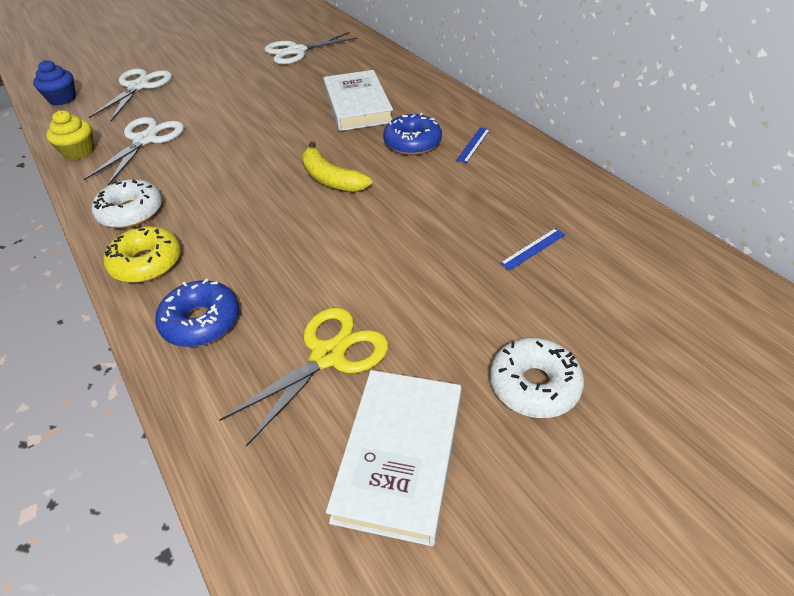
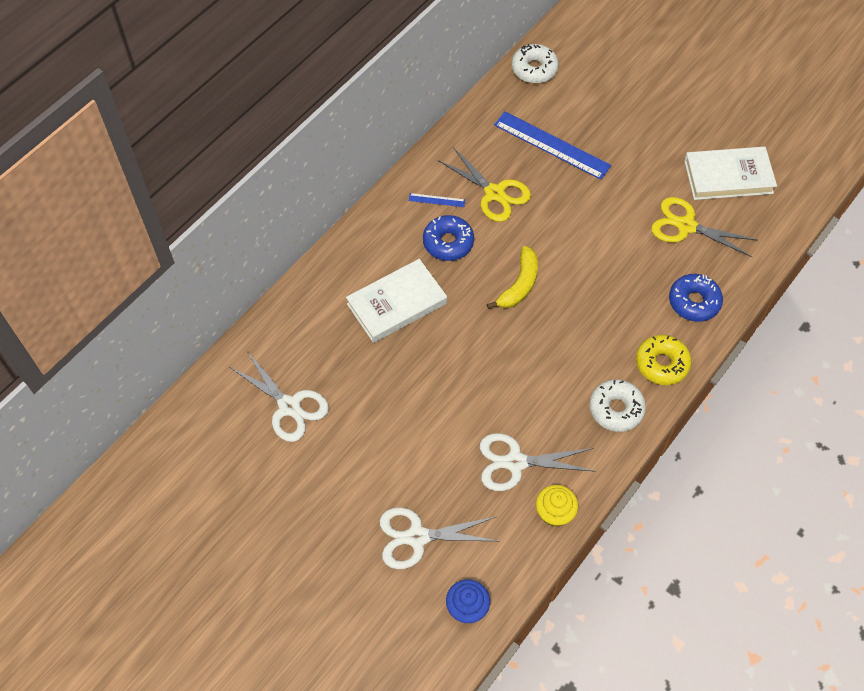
camera: 110 degrees left, 15 degrees up
white donut [490,338,584,418] -> white donut moved to [512,44,559,83]
blue ruler [500,228,566,270] -> blue ruler [494,112,611,180], size x2.28
none -> yellow scissors [438,147,531,222]

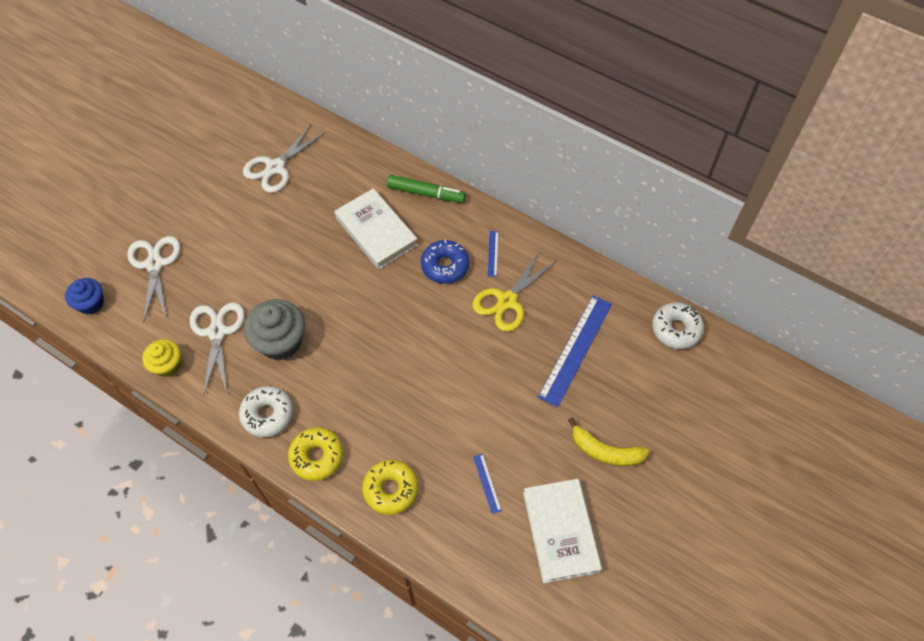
camera: 85 degrees right, 0 degrees up
yellow banana [487,246,538,309] -> yellow banana moved to [568,417,650,466]
yellow scissors [651,197,757,257] -> blue ruler [473,453,502,514]
blue donut [669,274,723,322] -> yellow donut [362,460,418,515]
none -> grey cupcake [244,299,305,360]
none -> green marker [387,175,466,203]

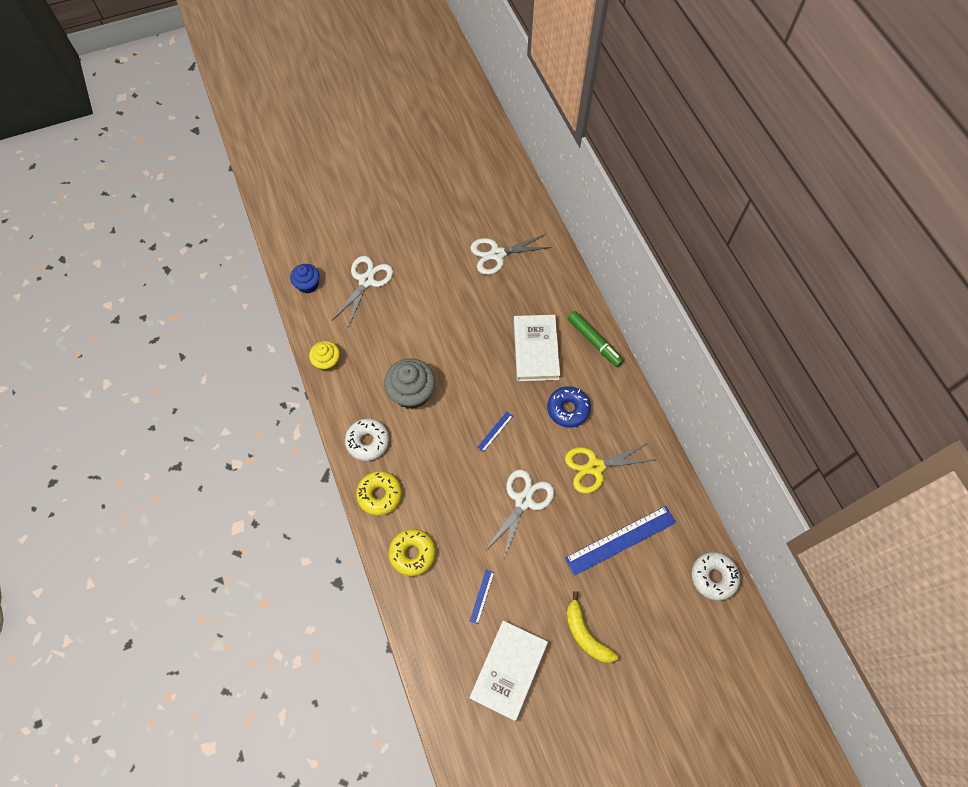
camera: 35 degrees right, 5 degrees up
white scissors [190,302,245,396] -> white scissors moved to [487,470,554,558]
blue ruler [488,231,499,277] -> blue ruler moved to [477,412,513,452]

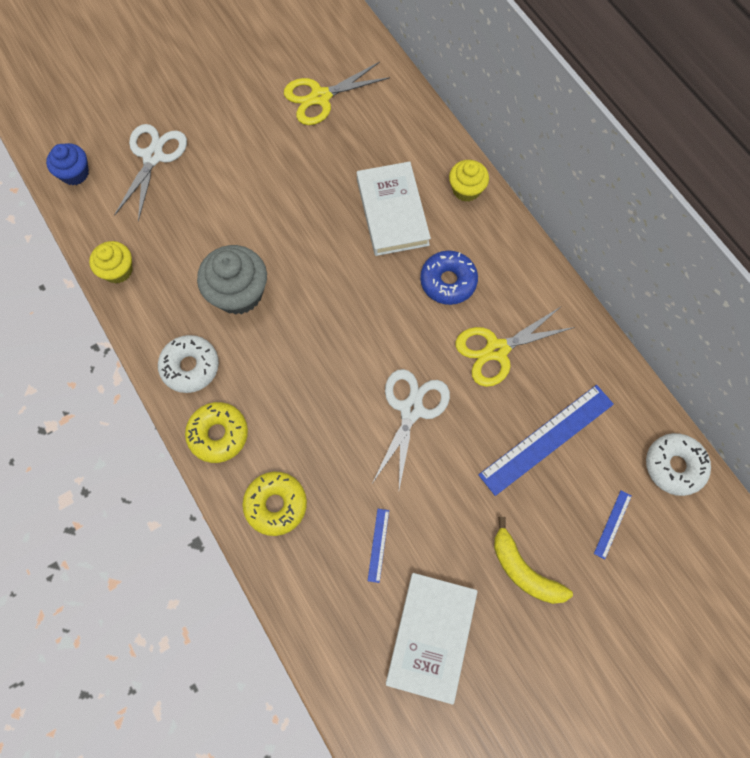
camera: 10 degrees left, 5 degrees up
white scissors [470,234,552,275] -> yellow scissors [284,62,390,125]
blue ruler [477,412,513,452] -> blue ruler moved to [594,491,632,559]
green marker [568,311,624,367] -> yellow cupcake [449,160,489,202]

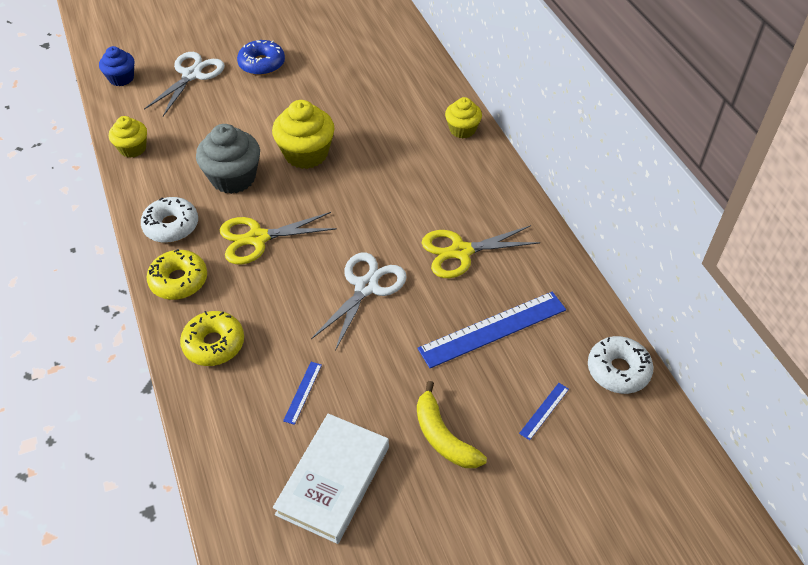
camera: 10 degrees right, 20 degrees down
yellow scissors [284,62,390,125] -> yellow scissors moved to [220,212,337,265]
white book [357,162,431,256] -> none
blue donut [420,250,478,305] -> blue donut moved to [237,40,285,76]
none -> yellow cupcake [272,100,335,169]

